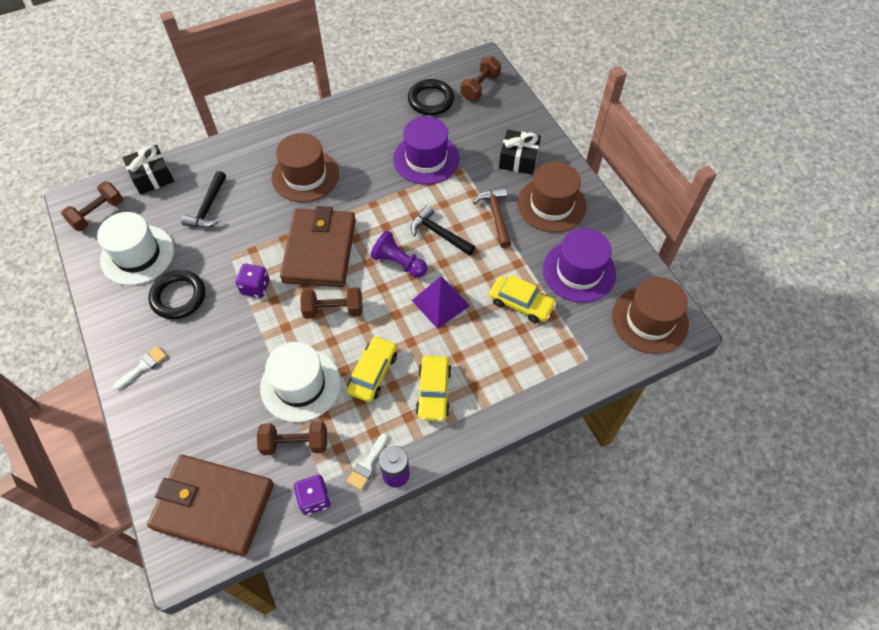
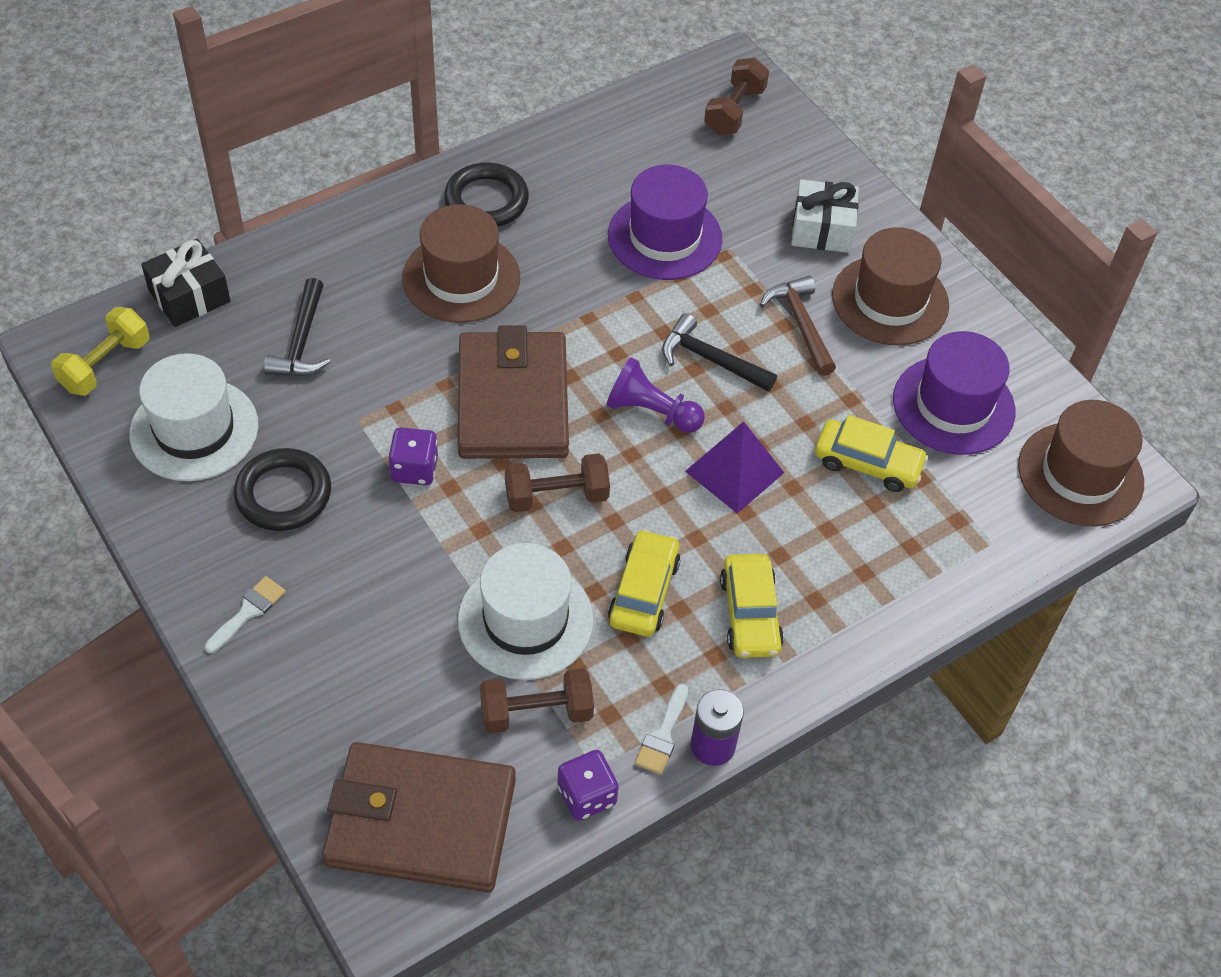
camera: 10 degrees left, 5 degrees down
brown dumbbell [61,181,123,231] -> yellow dumbbell [51,307,149,395]
black ring [408,79,454,115] -> black ring moved to [444,163,529,227]
black gift [499,129,541,175] -> white gift [791,179,859,253]

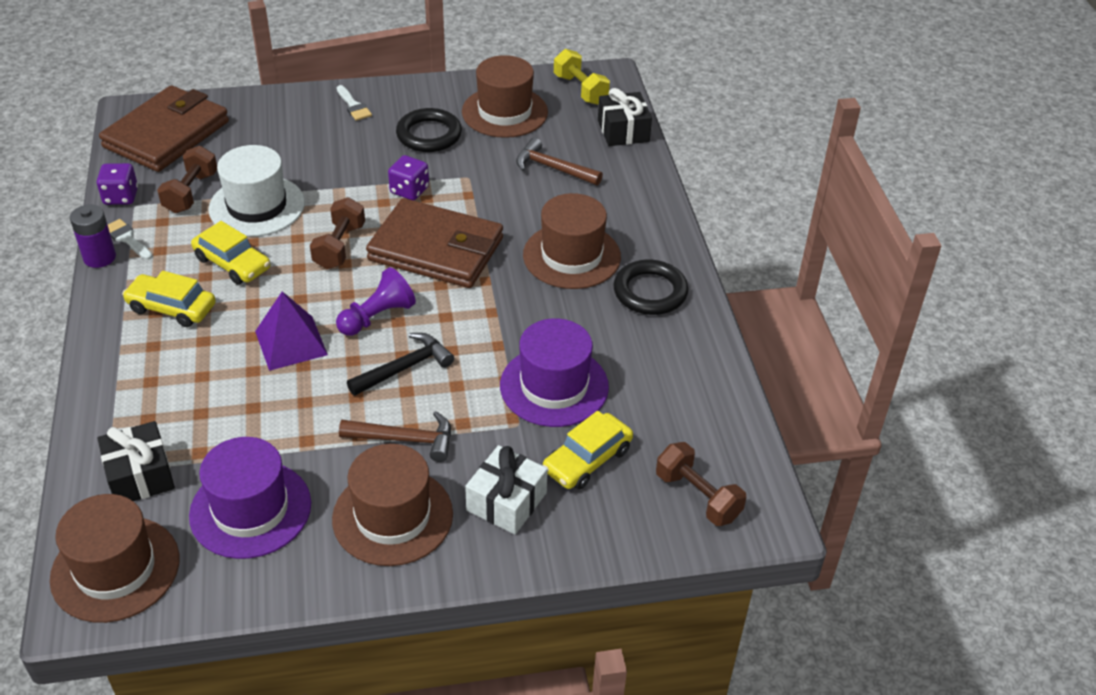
camera: 115 degrees right, 10 degrees down
white hat [129,353,258,481] -> brown hat [462,55,548,138]
black hammer [264,278,330,376] -> brown hammer [516,138,603,185]
yellow car [815,415,928,492] -> yellow car moved to [542,411,633,490]
none -> black gift [97,421,175,501]

